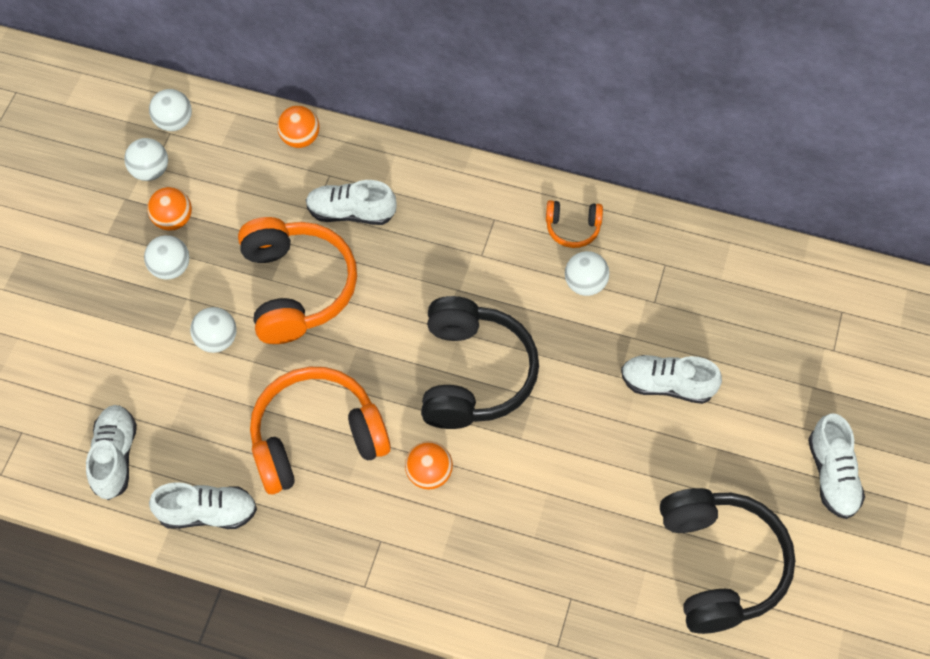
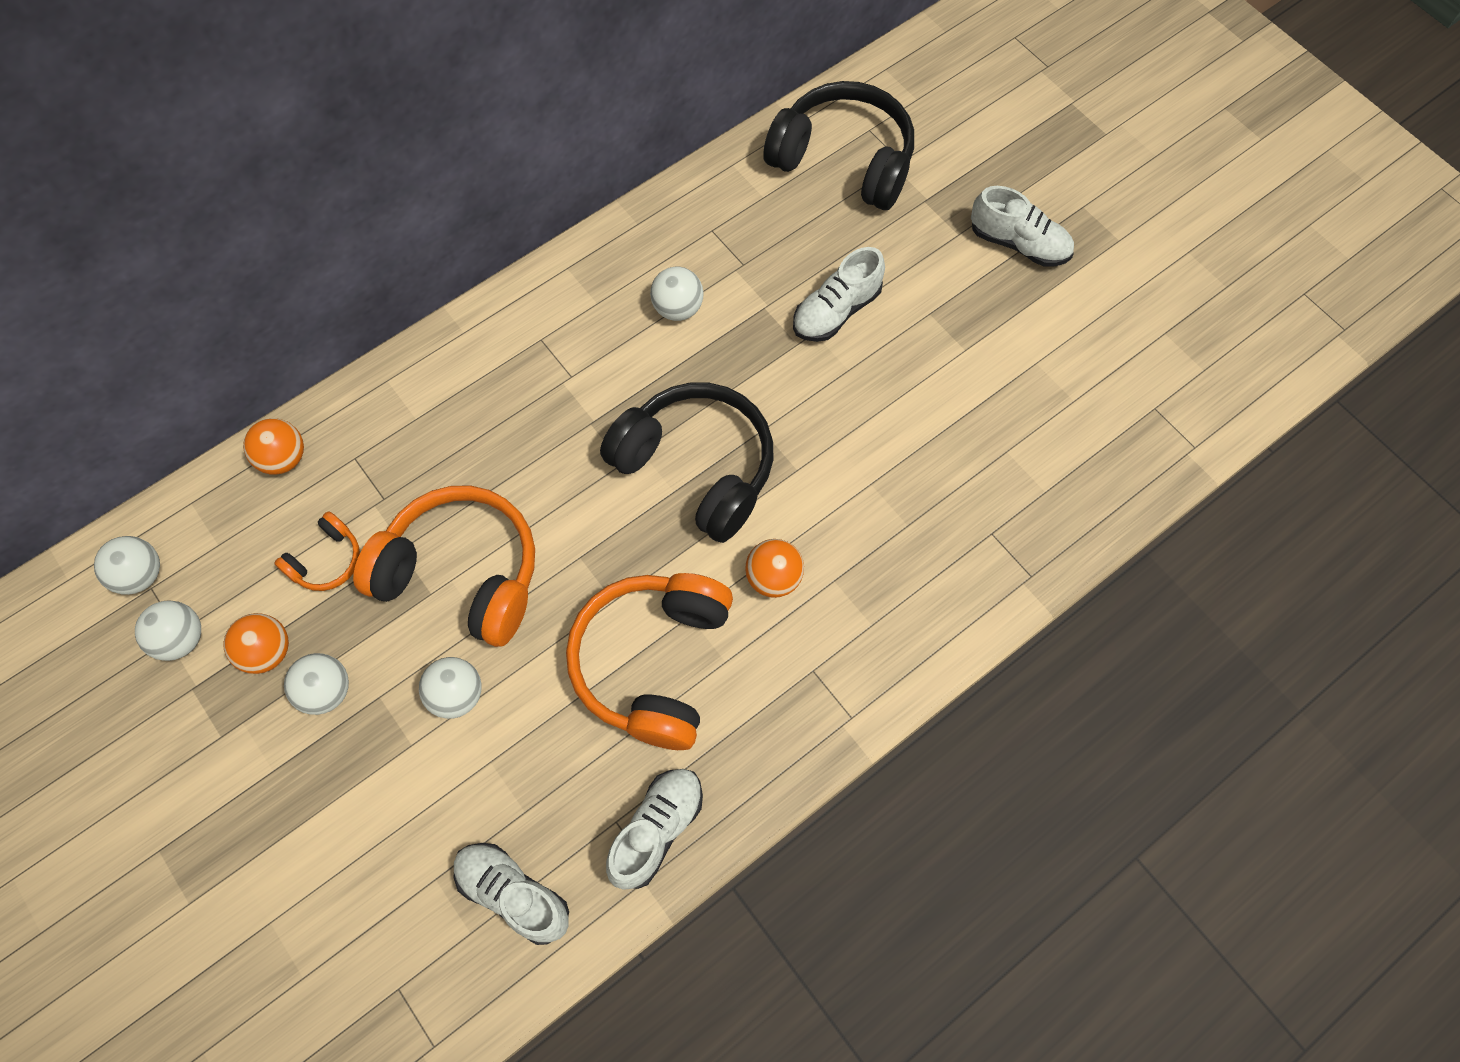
camera: 55 degrees left, 5 degrees up
white shoe [306,180,397,225] -> none
orange headphones [546,200,603,248] -> orange headphones moved to [274,511,360,591]
black headphones [660,488,796,634] -> black headphones moved to [763,81,914,210]

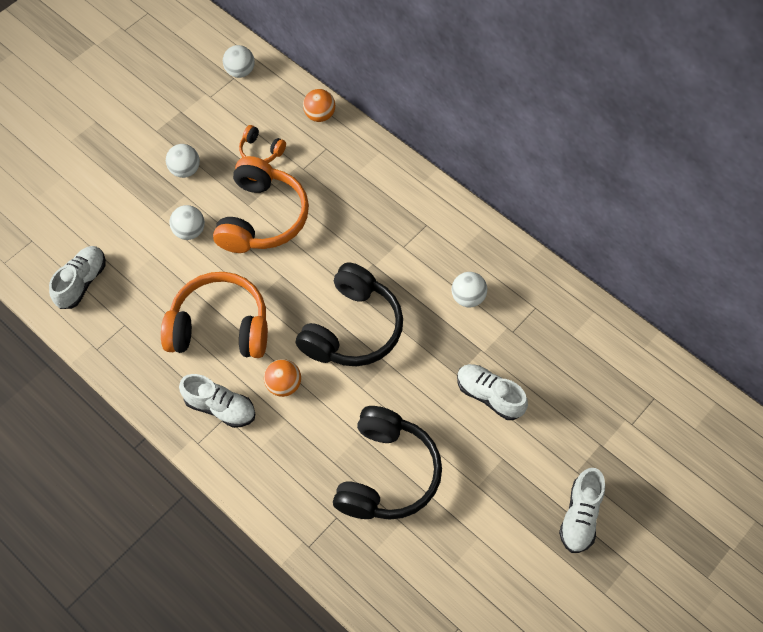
camera: 80 degrees right, 5 degrees down
white ball [135,600,201,661] -> none
orange ball [223,613,289,674] -> none
white shoe [606,769,703,890] -> white shoe moved to [179,374,255,428]
black headphones [763,81,914,210] -> black headphones moved to [333,406,442,520]

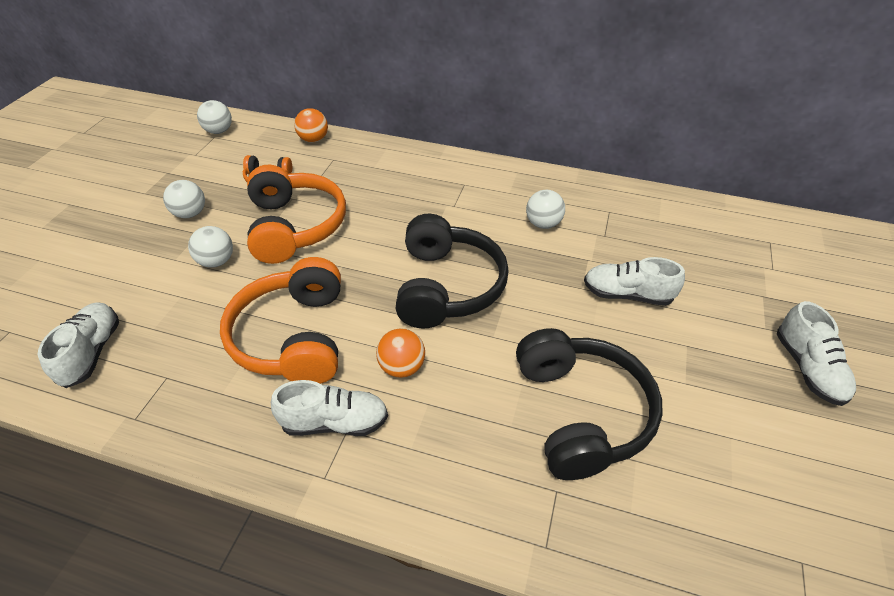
camera: 25 degrees left, 15 degrees down
orange headphones [161,272,268,358] -> orange headphones turned 75 degrees counterclockwise [220,257,341,384]

